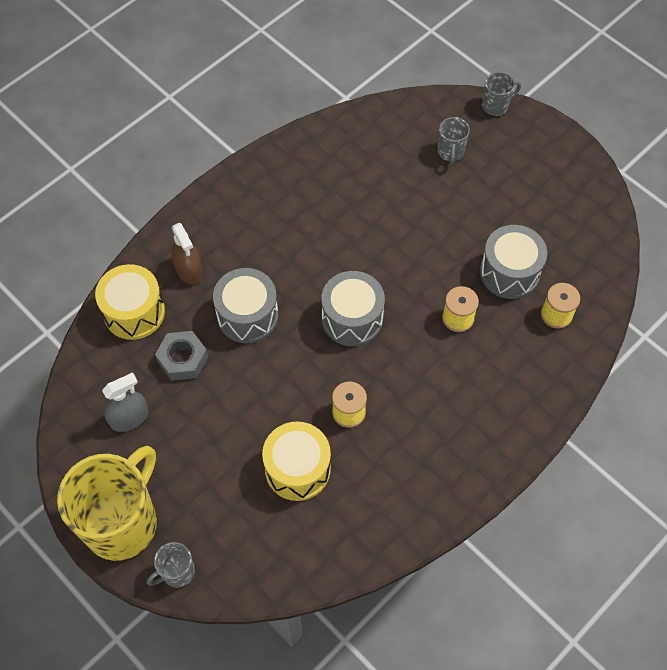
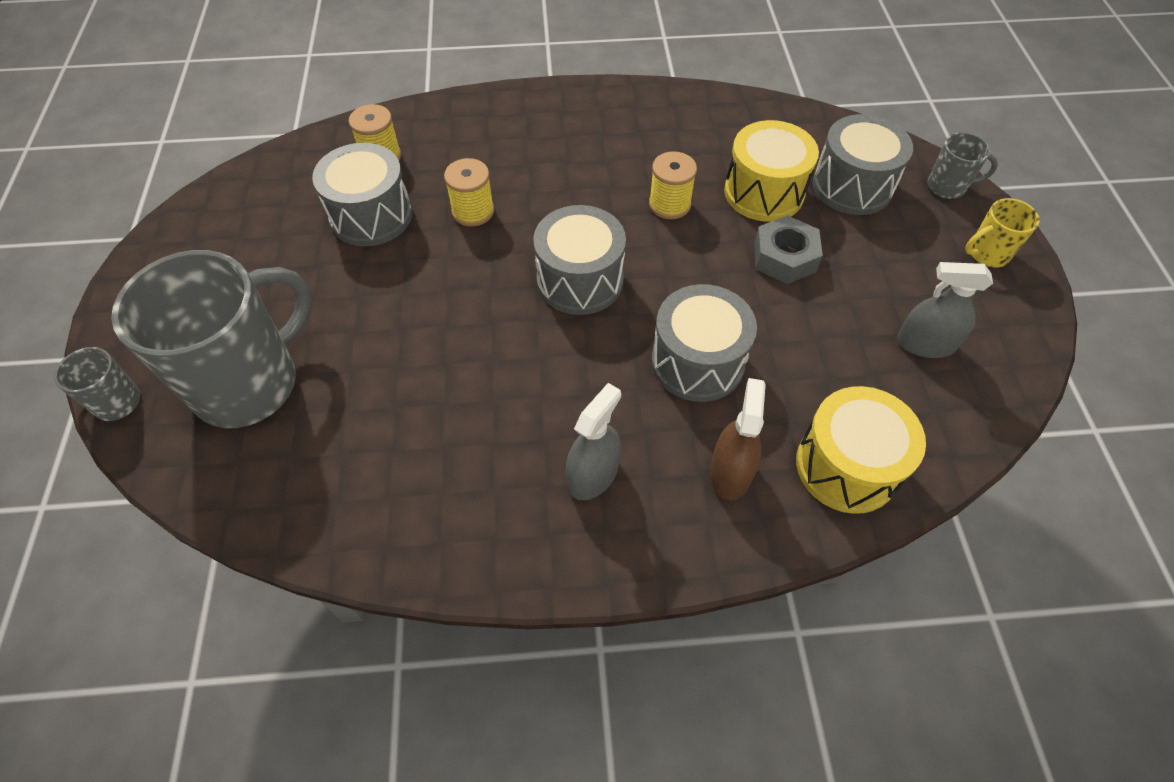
camera: 140 degrees left, 5 degrees down
yellow mug [57,446,157,561] -> yellow mug [965,198,1040,267], size x0.44
grey nut [155,331,208,381] -> grey nut moved to [754,215,823,284]
grey mug [437,117,470,164] -> grey mug [111,250,312,428], size x2.28
none -> grey spray bottle [566,383,621,500]
none -> grey drum [813,114,913,215]

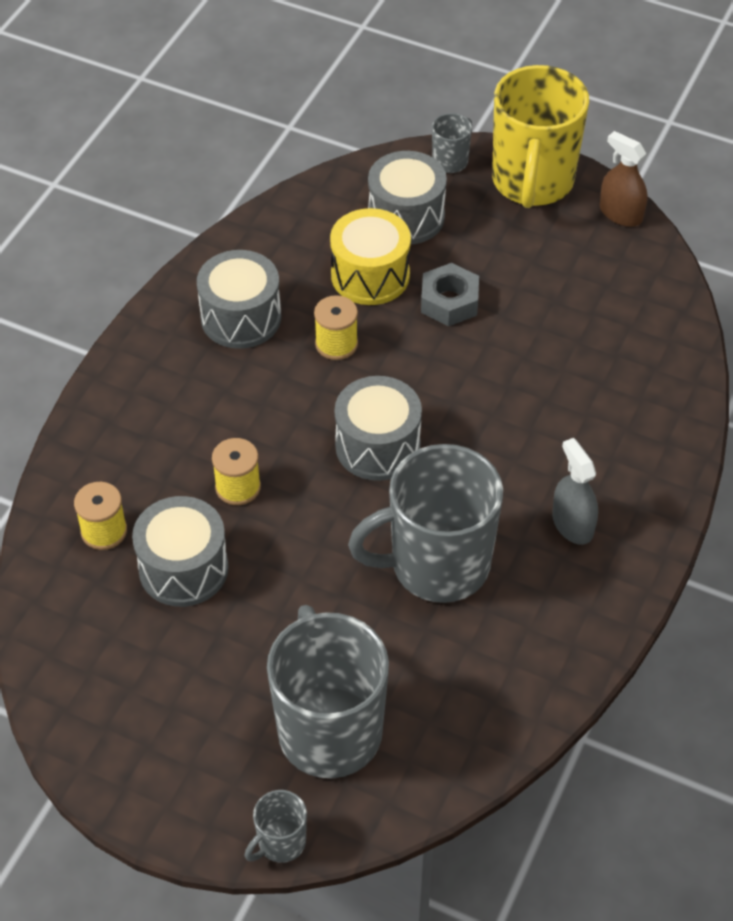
camera: 60 degrees left, 5 degrees down
grey drum [652,284,757,402] -> grey drum moved to [197,250,281,349]
brown spray bottle [710,378,766,501] -> brown spray bottle moved to [600,131,648,227]
yellow drum [796,386,926,514] -> none
grey spray bottle [897,262,993,358] -> none
yellow mug [965,198,1040,267] -> yellow mug [492,65,589,208], size x2.28
none -> grey mug [348,444,503,603]

